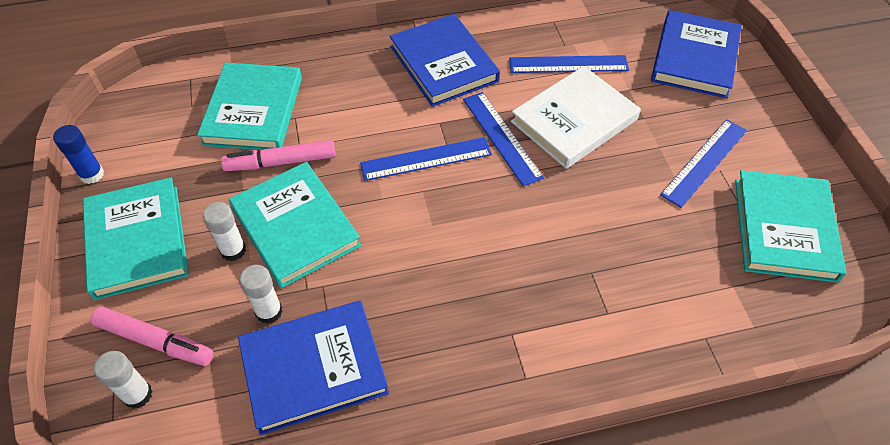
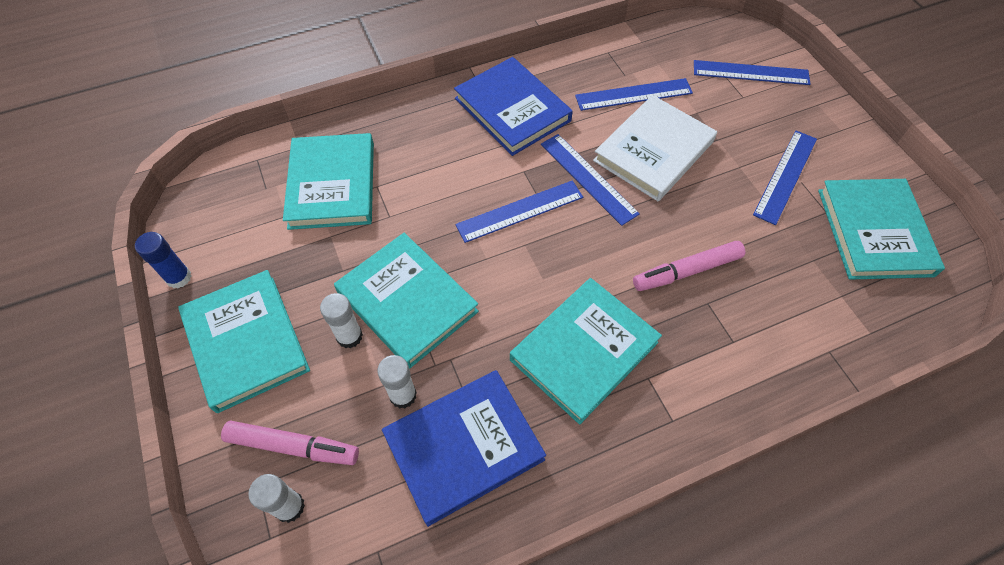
camera: 10 degrees left, 5 degrees up
pink marker [221,140,336,171] -> pink marker moved to [633,241,745,291]
blue book [651,10,742,98] -> blue ruler [694,60,811,85]
none -> turquoise book [510,278,662,425]

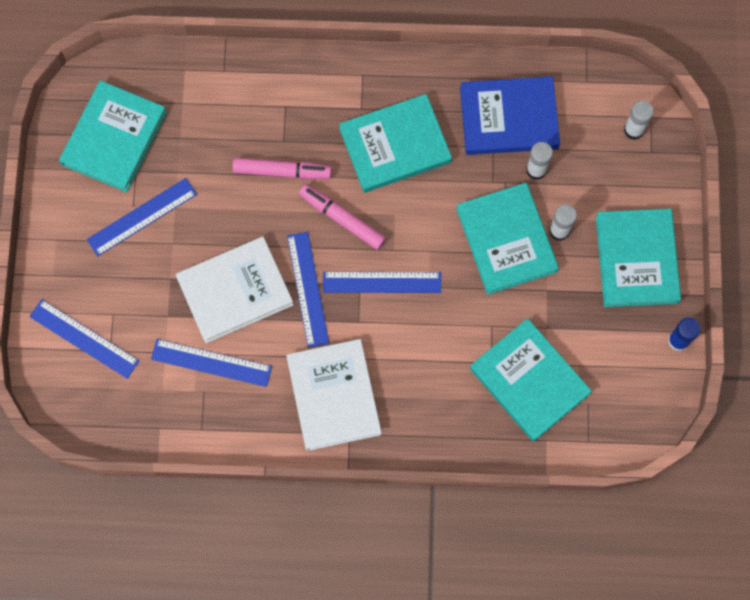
camera: 155 degrees left, 15 degrees up
pink marker [221,421,359,465] -> pink marker moved to [299,184,386,250]
turquoise book [283,133,374,230] -> turquoise book turned 60 degrees counterclockwise [470,318,592,442]
blue book [454,57,573,156] -> white book [286,339,381,451]

